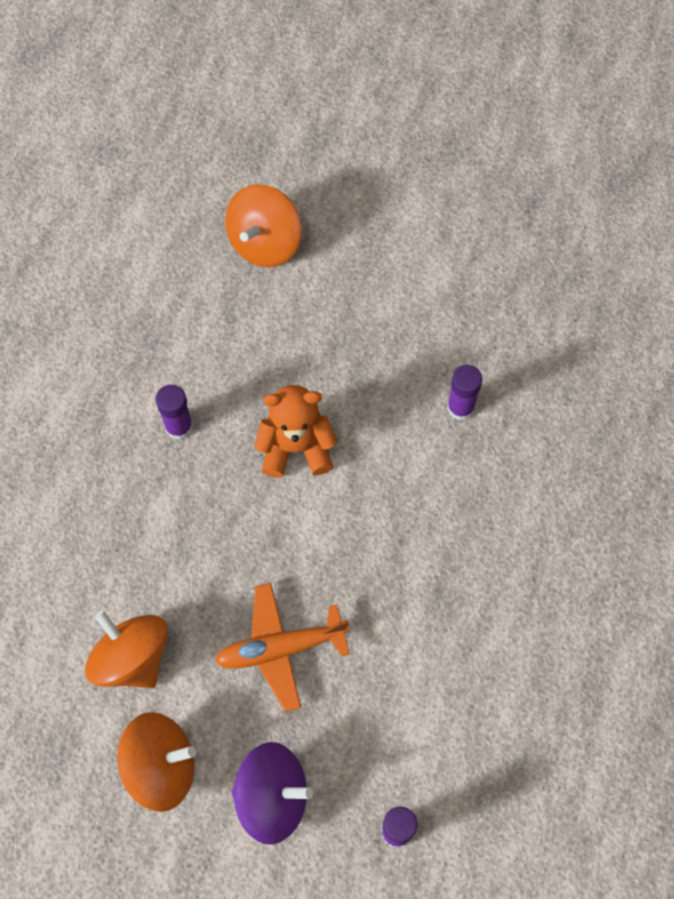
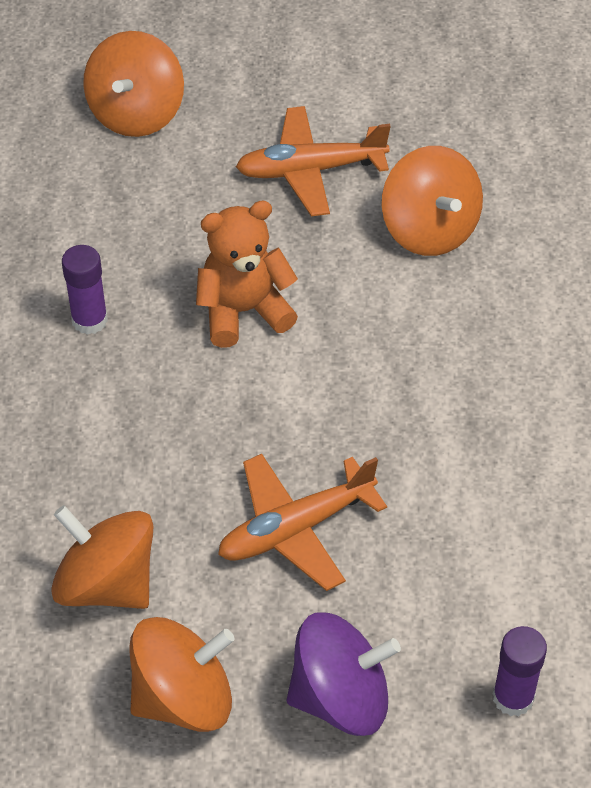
camera: 15 degrees left, 15 degrees down
purple glue stick [447,365,482,421] -> orange spinning top [382,146,483,256]
none -> orange plane [236,106,391,216]

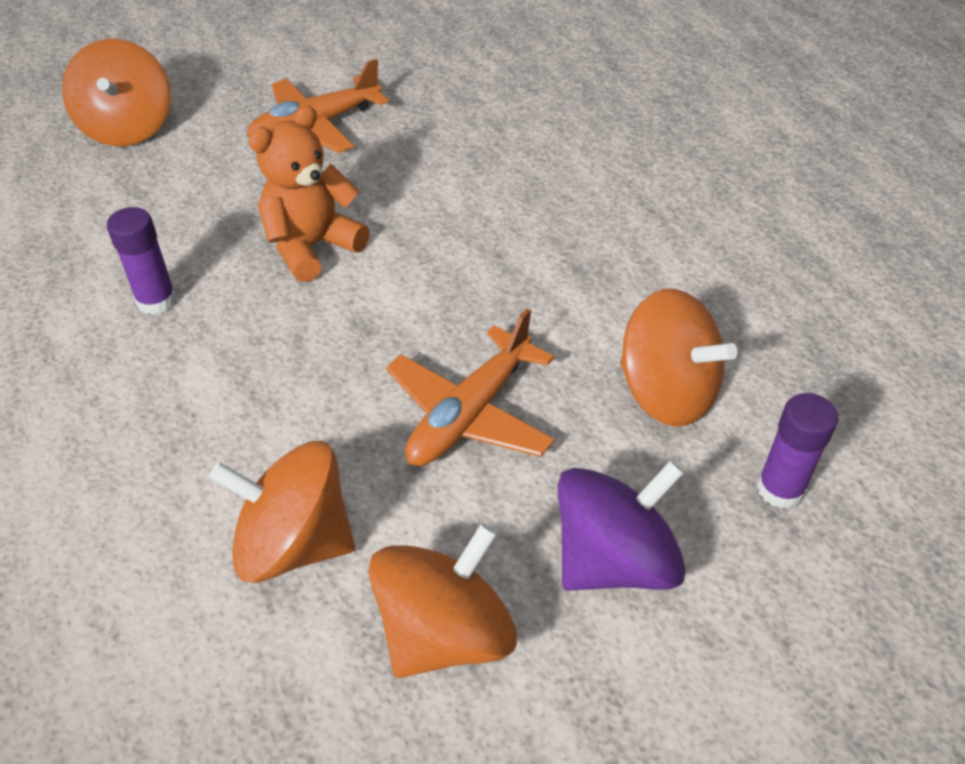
camera: 25 degrees left, 5 degrees down
orange spinning top [382,146,483,256] -> orange spinning top moved to [620,289,738,427]

